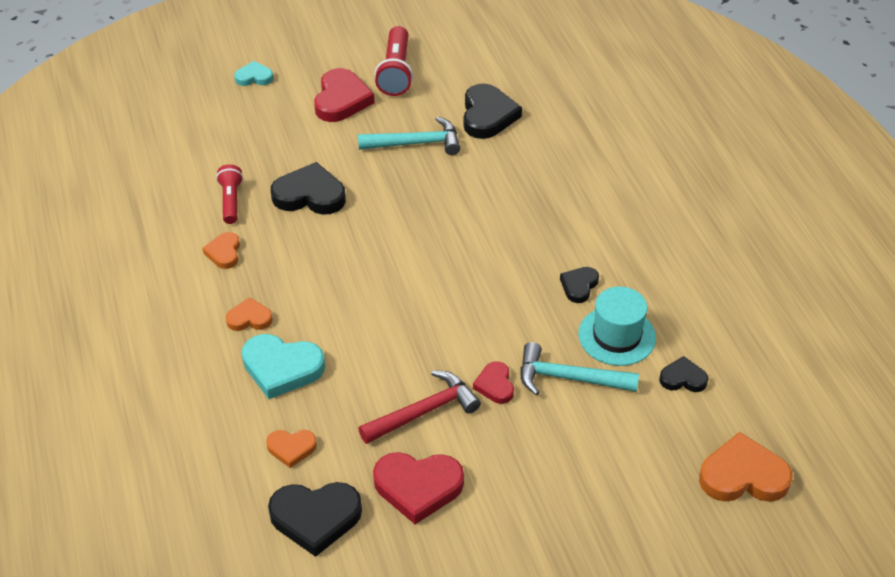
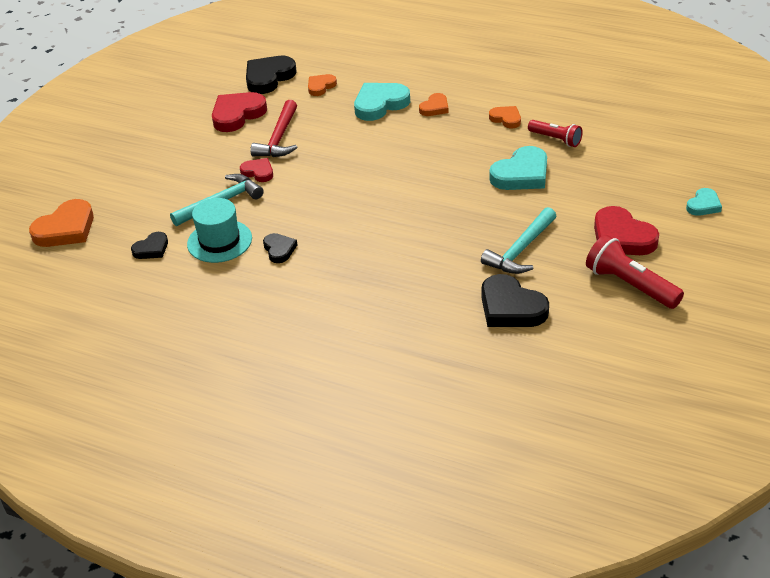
camera: 135 degrees right, 5 degrees down
black heart [271,162,346,215] -> turquoise heart [489,146,547,190]

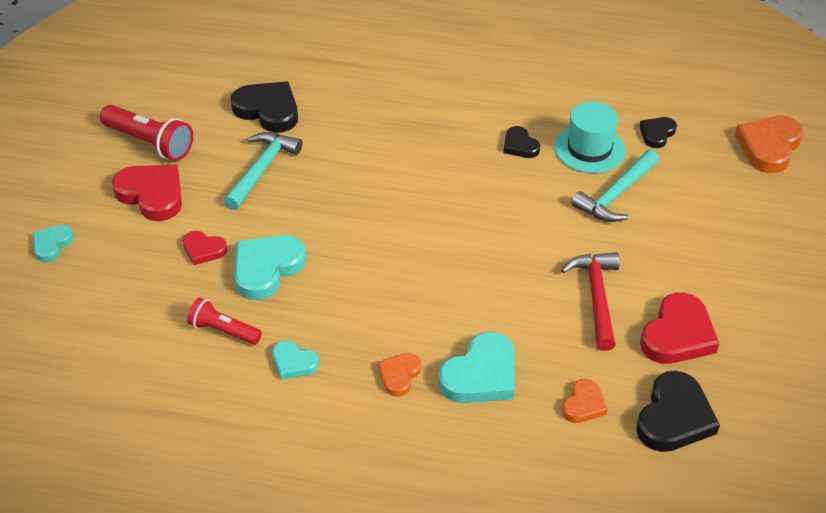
camera: 165 degrees right, 5 degrees up
red heart [240,158,273,182] -> red heart moved to [182,231,227,265]
orange heart [489,106,521,128] -> turquoise heart [272,340,319,380]

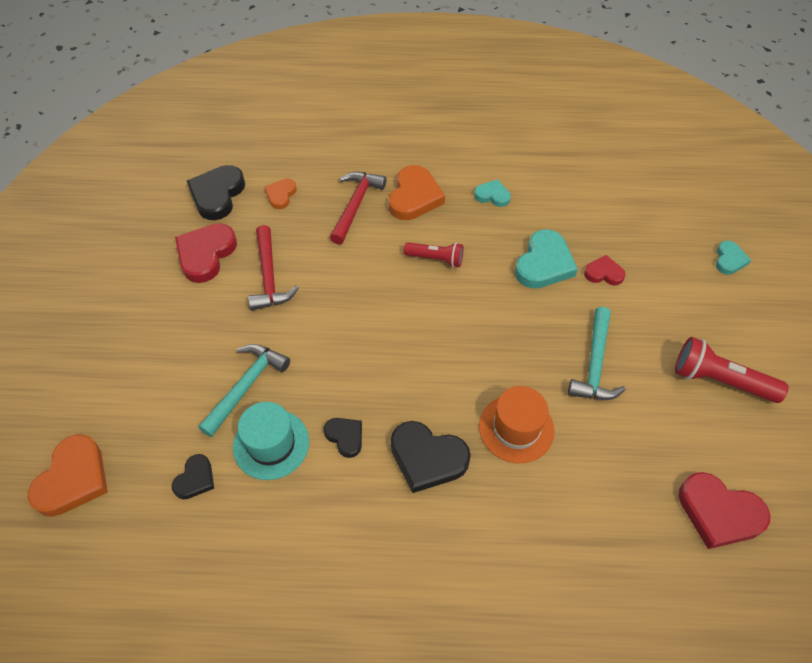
camera: 170 degrees right, 10 degrees up
red heart [112,165,182,221] -> red heart moved to [679,472,770,549]
red flashlight [187,297,262,345] -> red flashlight moved to [404,242,464,267]
black heart [231,81,298,133] -> black heart moved to [391,421,471,493]
orange heart [378,353,421,397] -> orange heart [389,165,445,220], size x1.78
turquoise heart [438,332,515,403] -> red hammer [330,172,387,245]
none -> orange hat [479,386,555,463]

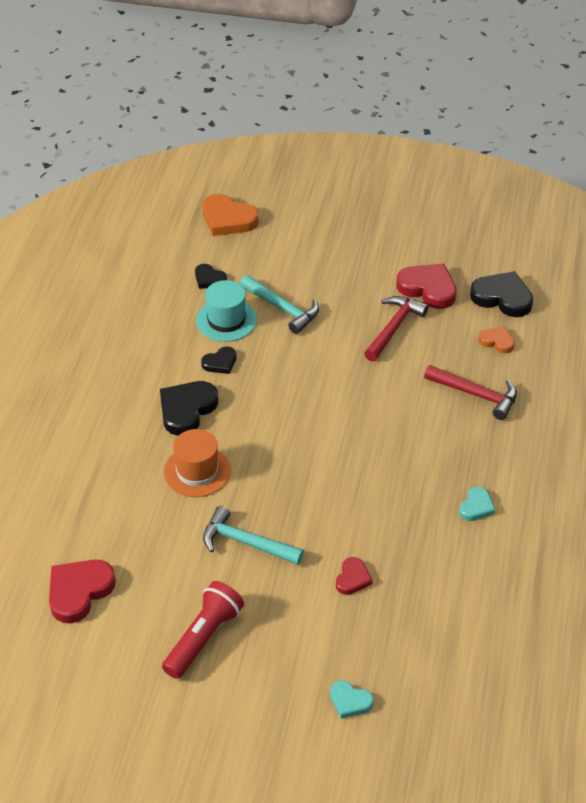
camera: 100 degrees right, 10 degrees down
red hammer [248,225,299,311] -> red hammer turned 120 degrees clockwise [364,296,428,362]
orange heart [389,165,445,220] -> none
red flashlight [404,242,464,267] -> none
turquoise heart [515,229,578,289] -> none

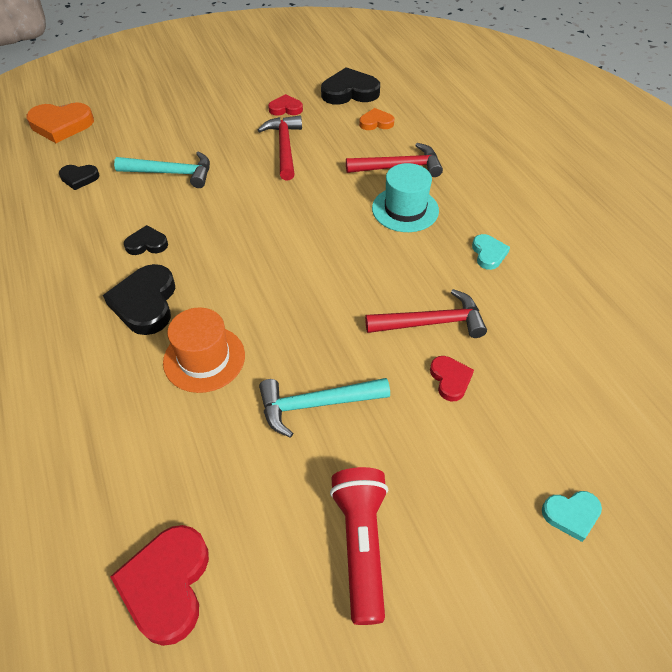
camera: 35 degrees left, 5 degrees up
turquoise hat [196,280,257,342] -> turquoise hat moved to [372,163,439,232]
black heart [201,347,236,374] -> black heart turned 120 degrees counterclockwise [124,225,168,255]
red heart [396,264,457,309] -> red heart [268,94,303,116], size x0.56
none -> red hammer [365,289,487,338]

